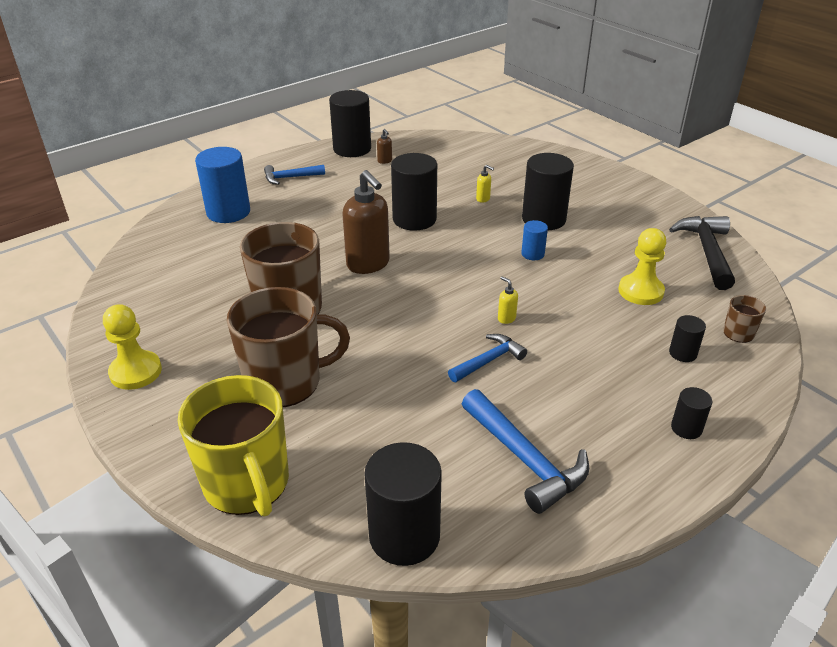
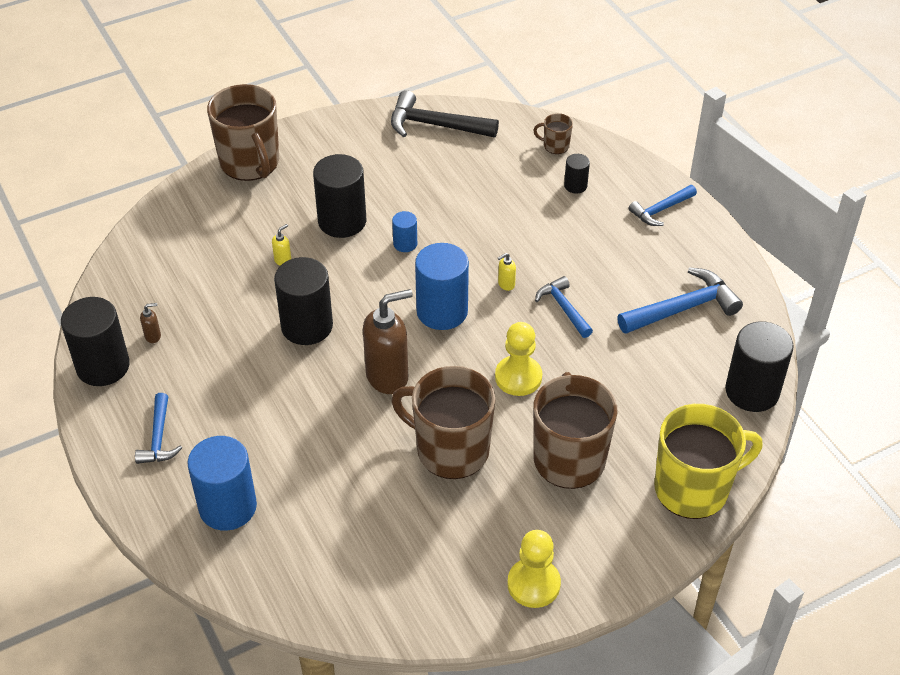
camera: 80 degrees left, 10 degrees up
yellow pawn [619,228,666,305] -> yellow pawn moved to [495,322,542,396]
black cylinder [671,387,712,439] -> blue hammer [628,185,697,226]
none -> brown mug [207,84,279,181]
none -> blue cylinder [415,243,469,330]

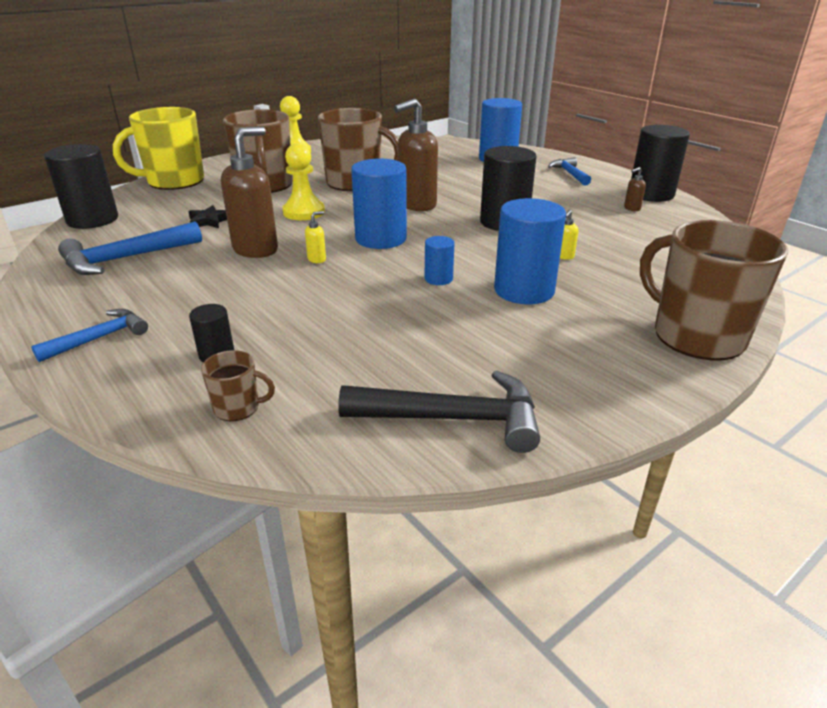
camera: 170 degrees right, 15 degrees down
black cylinder [313,154,366,238] -> blue cylinder [494,198,566,304]
blue hammer [535,276,593,338] -> brown soap dispenser [221,127,278,258]
none -> black star [189,205,227,228]

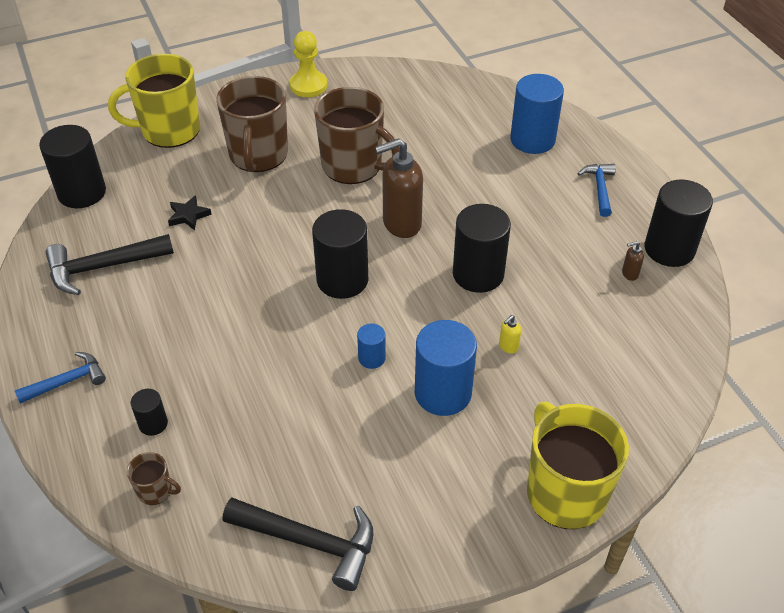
camera: 15 degrees right, 15 degrees up
blue hammer [58,221,202,275] -> black hammer [45,234,174,295]
brown soap dispenser [221,127,278,258] -> none
yellow pawn [282,143,325,220] -> none
yellow soap dispenser [305,211,326,263] -> none
blue cylinder [351,159,407,249] -> black cylinder [312,209,368,299]
brown mug [640,220,788,360] -> yellow mug [527,402,629,529]

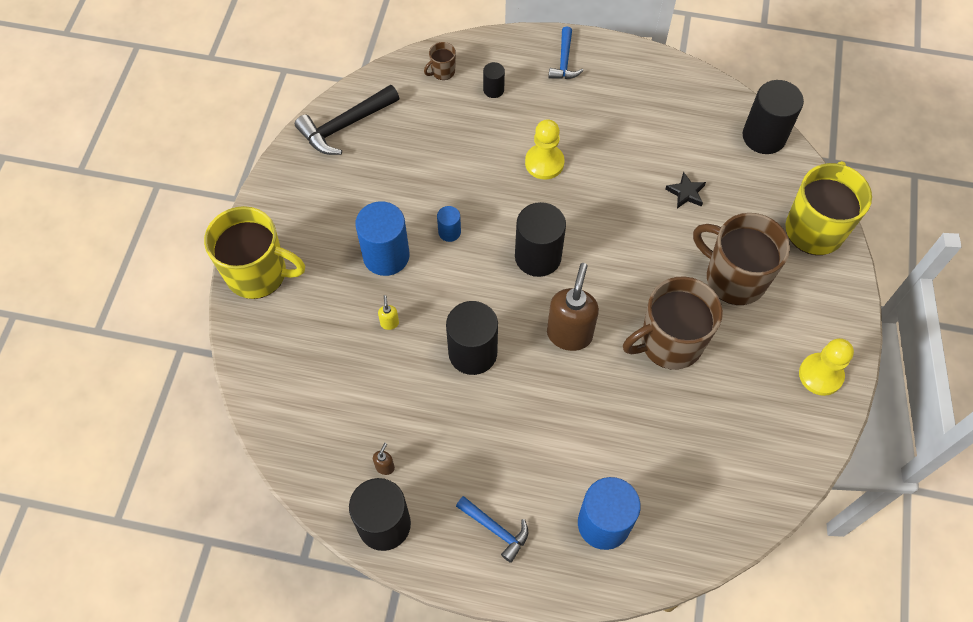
camera: 125 degrees right, 15 degrees up
black hammer [45,234,174,295] -> none
none -> yellow pawn [525,119,565,180]

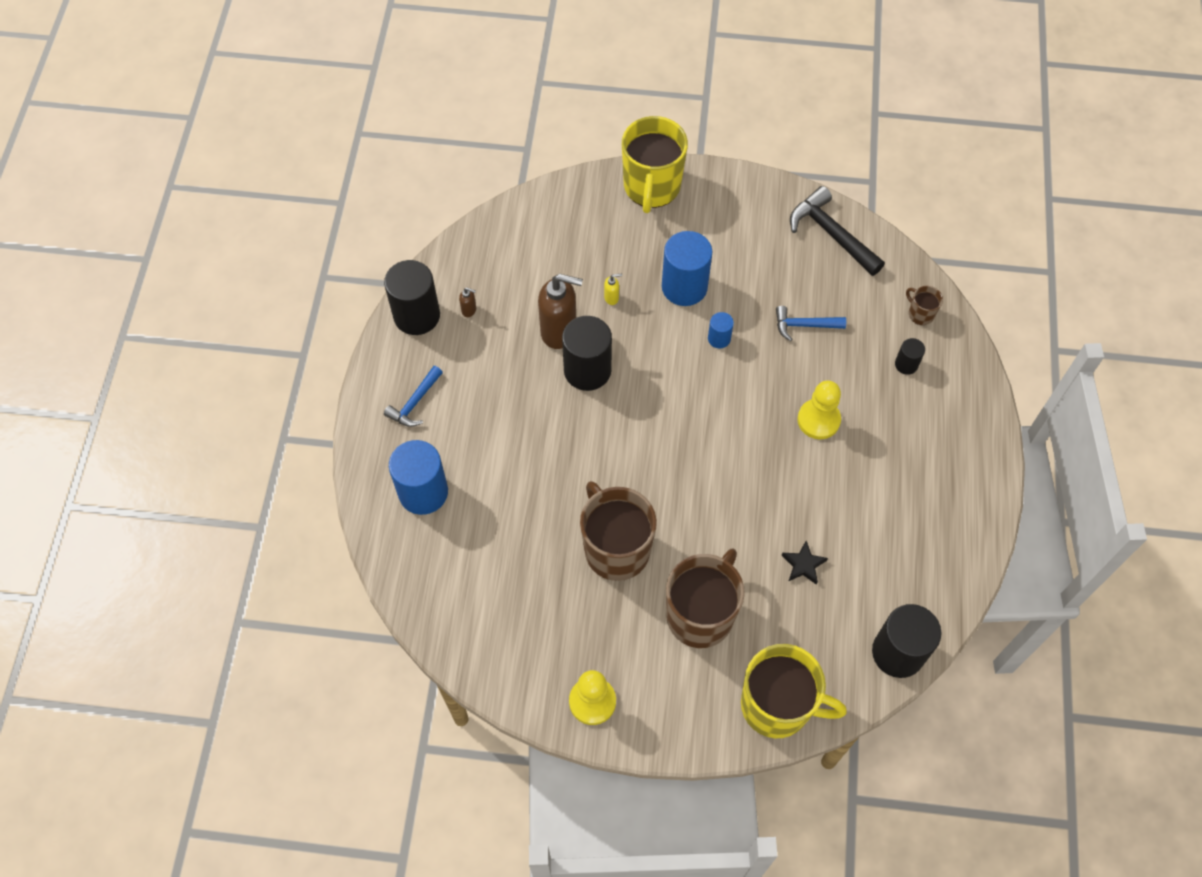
camera: 85 degrees right, 0 degrees up
black cylinder [515,202,566,277] -> none
brown soap dispenser [547,263,599,351] -> brown soap dispenser moved to [538,274,583,349]
blue hammer [548,27,583,79] -> blue hammer moved to [776,306,846,341]

